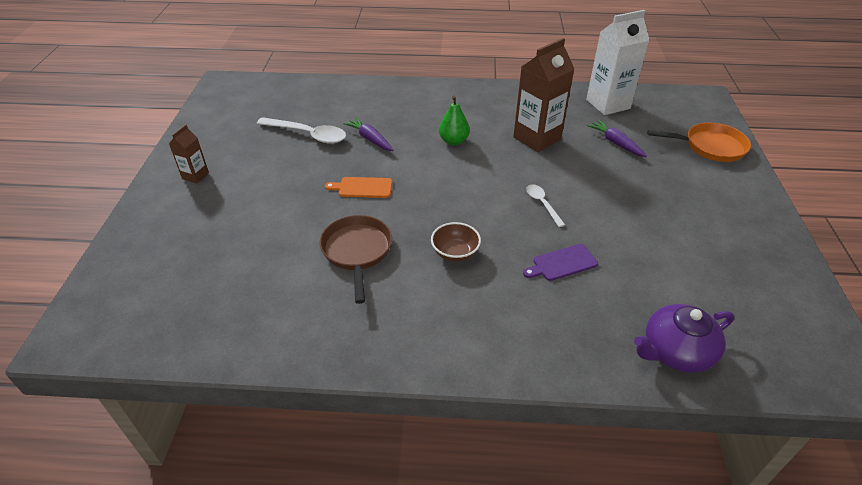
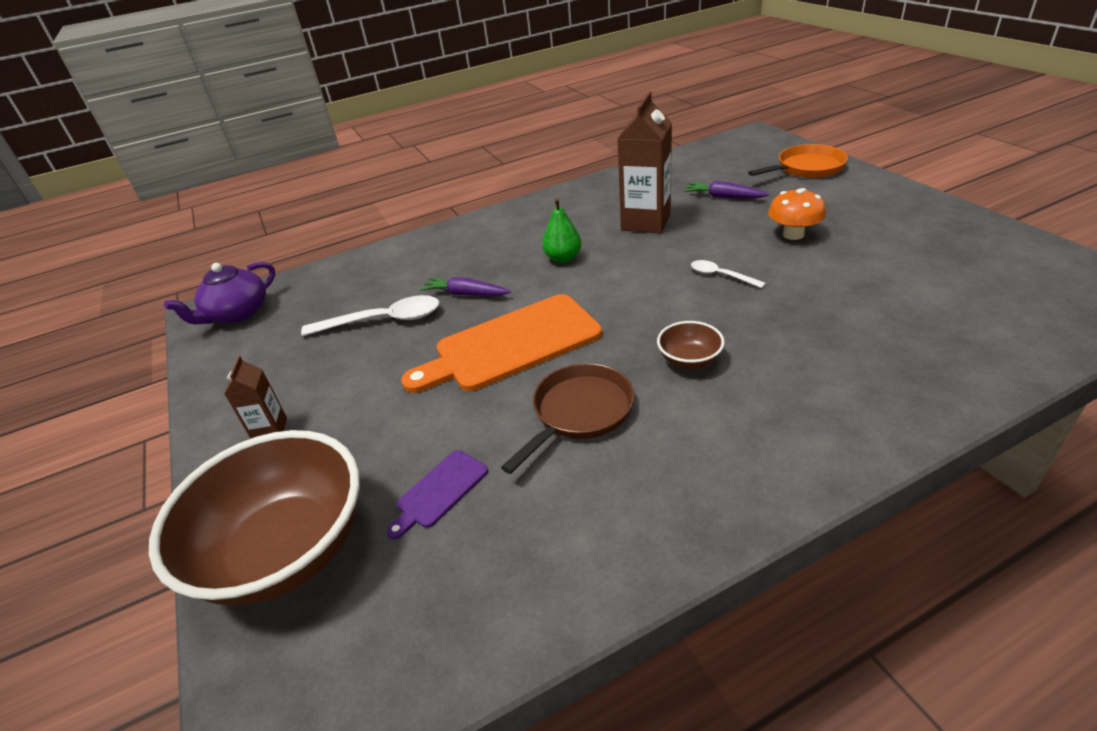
camera: 25 degrees left, 5 degrees down
brown pan [320,215,392,304] -> brown pan turned 75 degrees clockwise [501,363,634,474]
orange cutting board [325,177,392,198] -> orange cutting board [401,294,602,393], size x2.19
purple cutting board [523,244,598,281] -> purple cutting board moved to [387,450,488,539]
white carton [586,10,650,115] -> none
purple teapot [634,304,734,373] -> purple teapot moved to [164,262,275,324]
none -> brown bowl [149,430,360,606]
none -> orange mushroom [768,188,826,240]

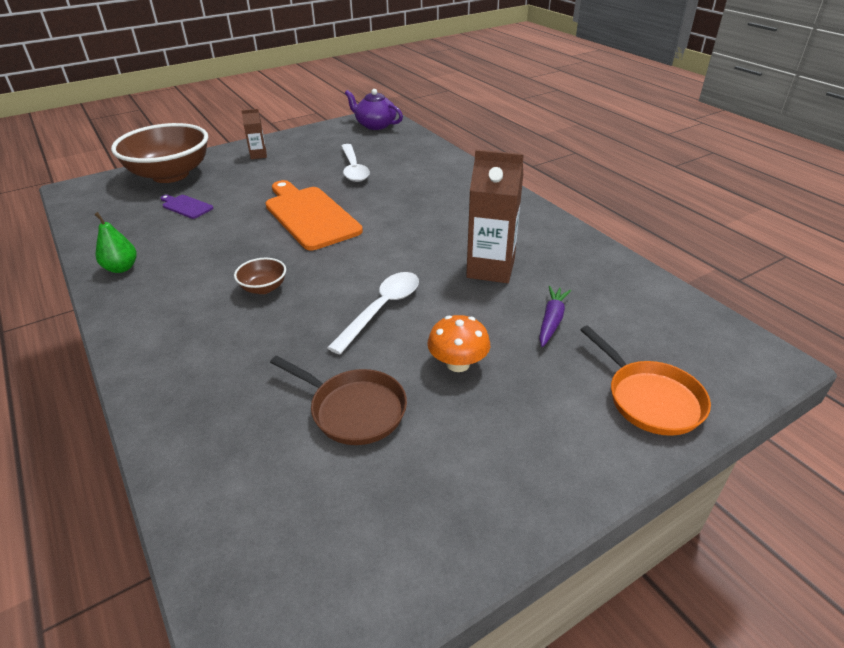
camera: 80 degrees right, 0 degrees up
purple carrot [420,277,511,296] -> none
brown pan [501,363,634,474] -> brown pan moved to [270,356,407,445]
green pear [542,198,582,263] -> green pear moved to [94,212,137,273]
white spoon [691,260,766,288] -> white spoon [327,272,419,354], size x1.80

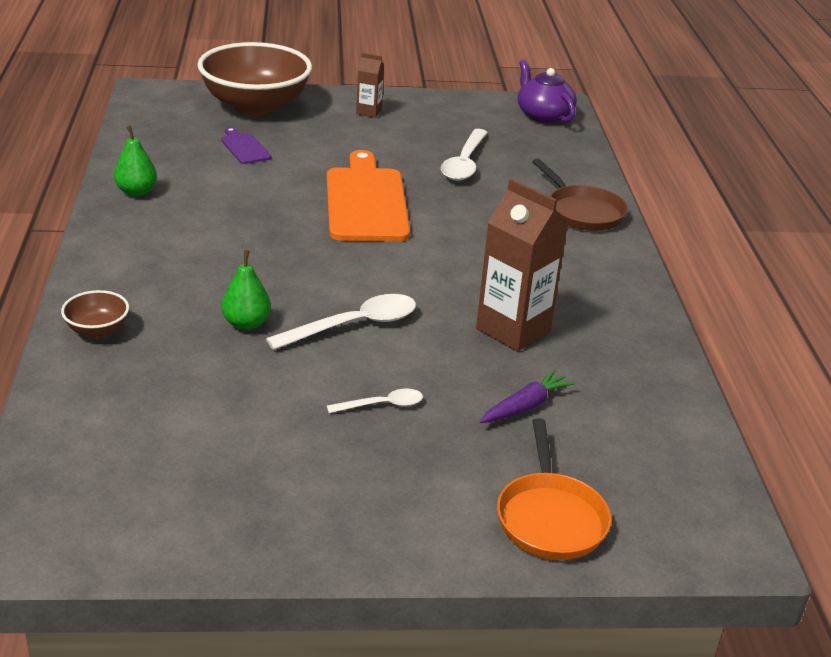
camera: 25 degrees right, 5 degrees down
brown bowl [234,258,286,294] -> brown bowl moved to [61,290,129,338]
brown pan [270,356,407,445] -> brown pan moved to [532,158,628,231]
orange mushroom [427,315,490,372] -> white spoon [327,388,423,413]
none -> green pear [221,250,271,330]

